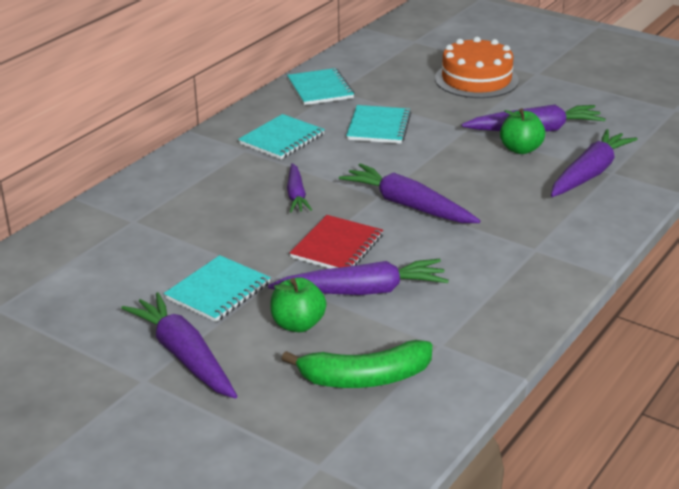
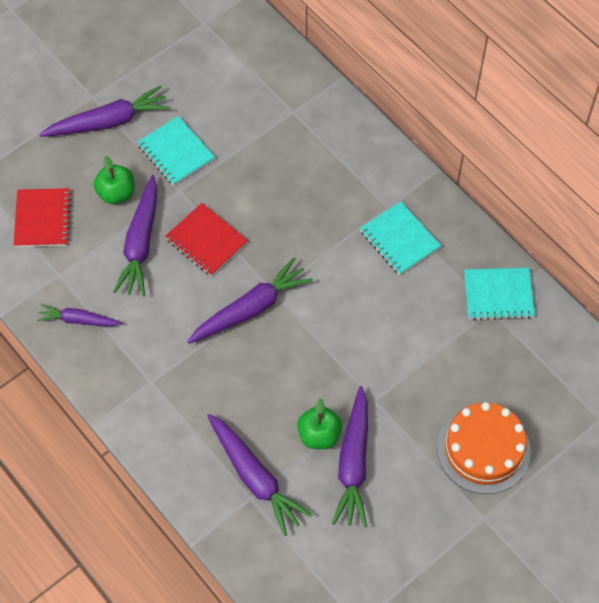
camera: 105 degrees right, 30 degrees up
green banana [282,340,432,388] -> red notebook [14,188,71,247]
purple carrot [287,163,312,212] -> purple carrot moved to [37,304,122,326]
turquoise notebook [346,105,411,144] -> none

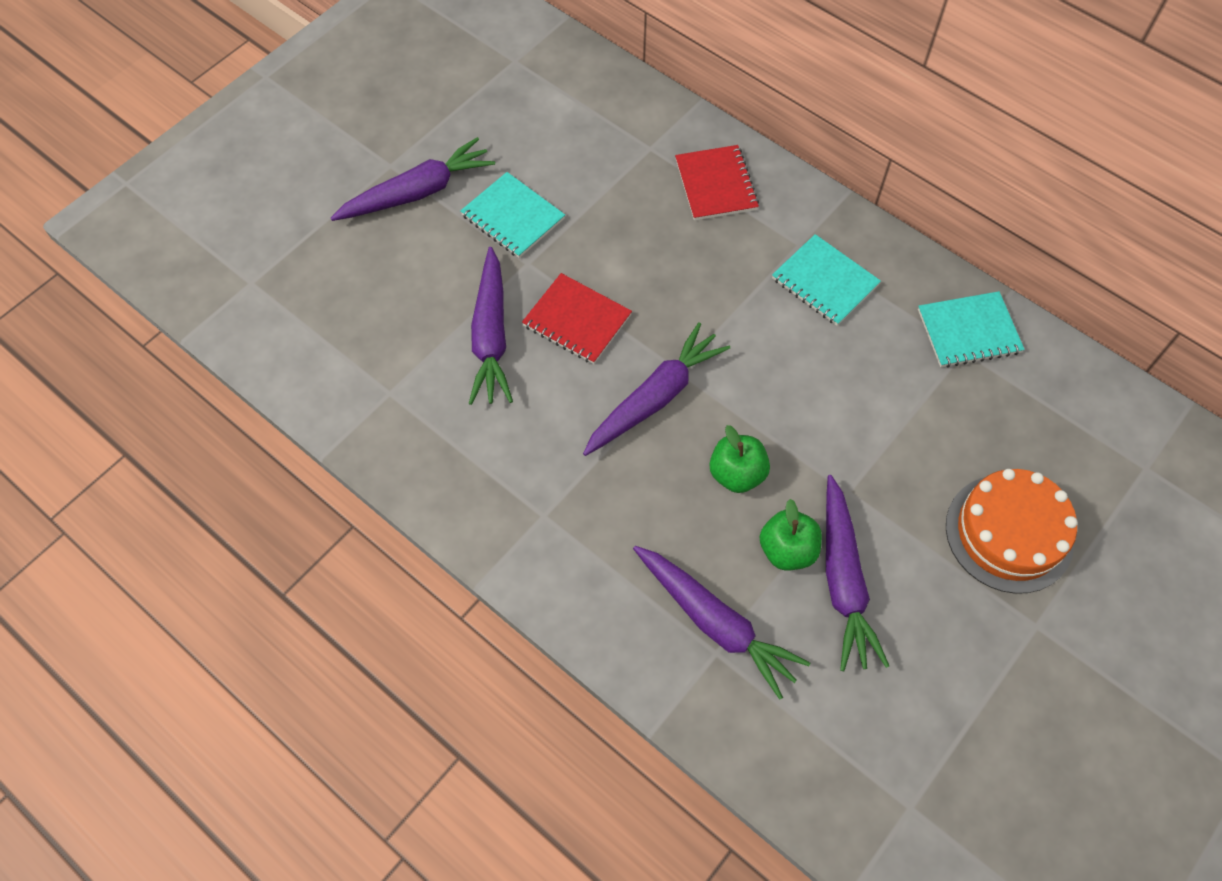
camera: 10 degrees left, 0 degrees up
red notebook [14,188,71,247] -> red notebook moved to [675,145,759,221]
purple carrot [37,304,122,326] -> none
green apple [93,156,134,204] -> green apple moved to [710,425,770,493]

